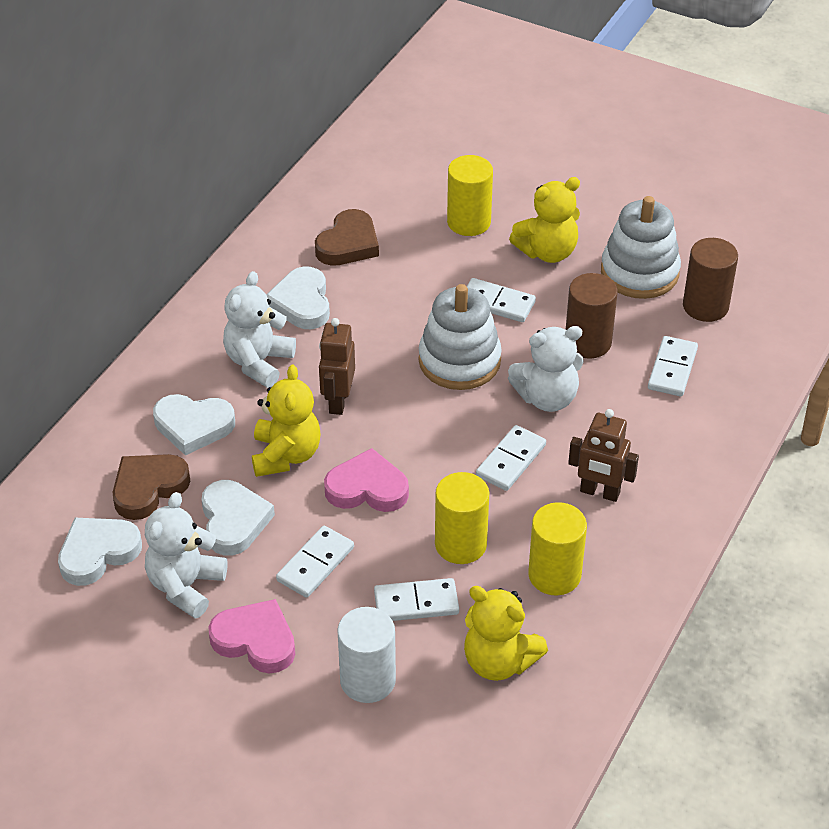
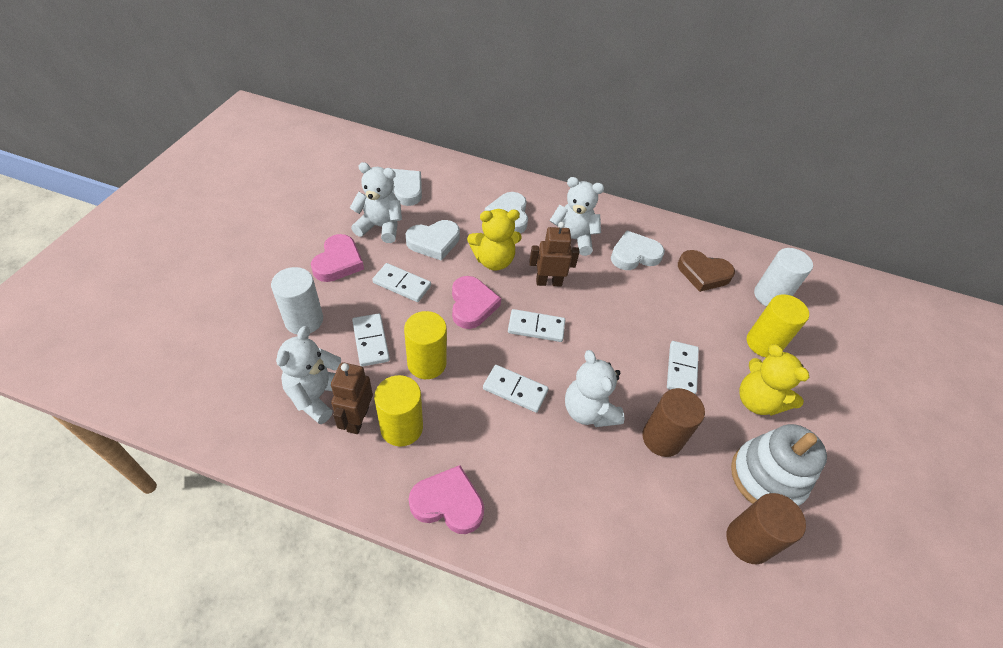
camera: 75 degrees right, 5 degrees up
brown heart [113,454,190,520] -> none
white stacking toy [419,284,502,390] -> none
yellow teddy bear [464,586,548,681] -> white teddy bear [276,326,341,424]
brown robot [568,409,639,502] -> brown robot moved to [331,362,373,434]
white domino [648,336,698,396] -> white domino moved to [508,309,565,342]
none -> pink heart [409,465,484,534]
none -> white cylinder [754,248,813,306]

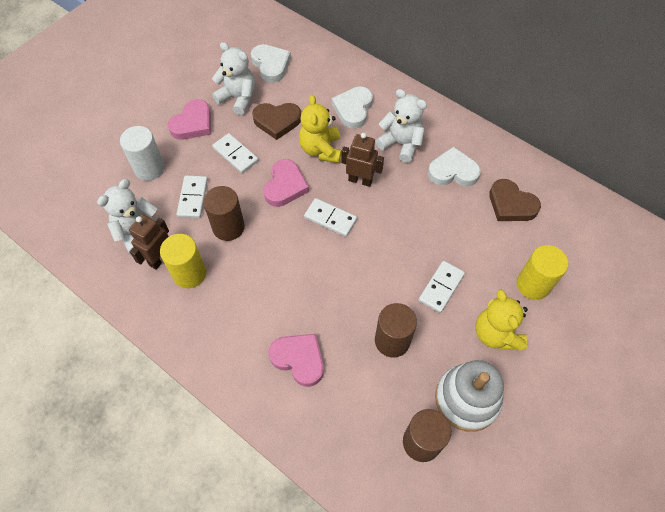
camera: 25 degrees right, 10 degrees up
yellow cylinder [404,311,447,379] -> brown cylinder [203,186,245,241]
white heart [405,220,460,261] -> brown heart [252,103,301,140]
pink heart [409,465,484,534] -> pink heart moved to [269,334,324,387]
yellow teddy bear [467,209,522,271] -> yellow teddy bear turned 75 degrees clockwise [299,95,341,163]
white domino [483,365,549,413] -> none
white teddy bear [565,350,624,427] -> none
white cylinder [754,248,813,306] -> none

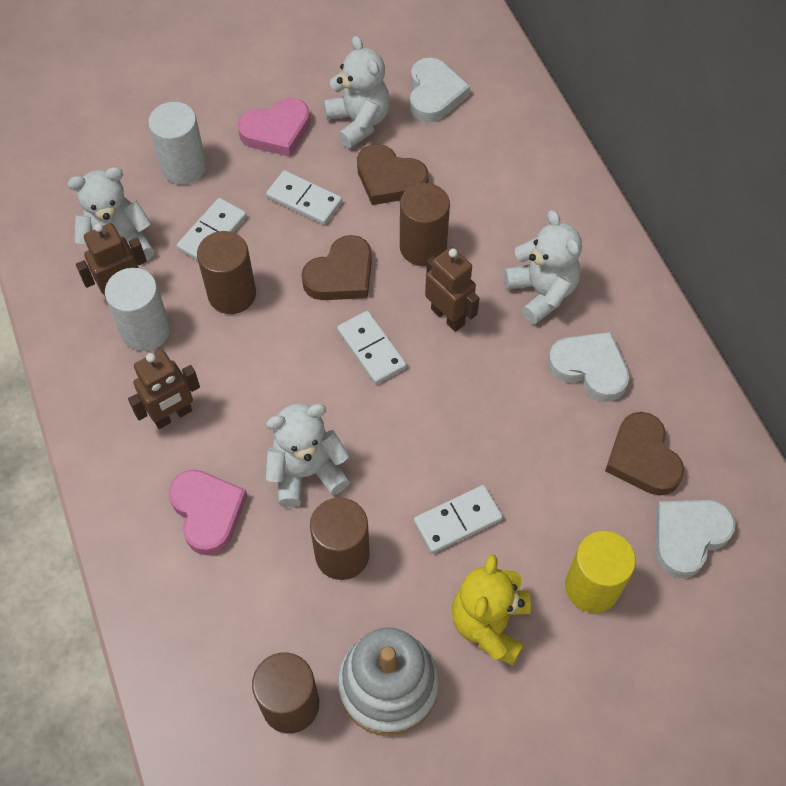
camera: 30 degrees right, 0 degrees up
yellow cylinder [160,234,206,288] -> white cylinder [105,268,170,351]
white domino [212,133,259,173] -> white domino turned 45 degrees counterclockwise [266,170,342,225]
pink heart [263,159,309,207] -> brown heart [301,235,372,300]
yellow teddy bear [299,95,341,163] -> brown cylinder [400,183,450,266]
white heart [332,86,373,129] -> white heart moved to [656,500,735,578]
none -> brown robot [128,350,200,429]
none -> white teddy bear [266,404,350,507]

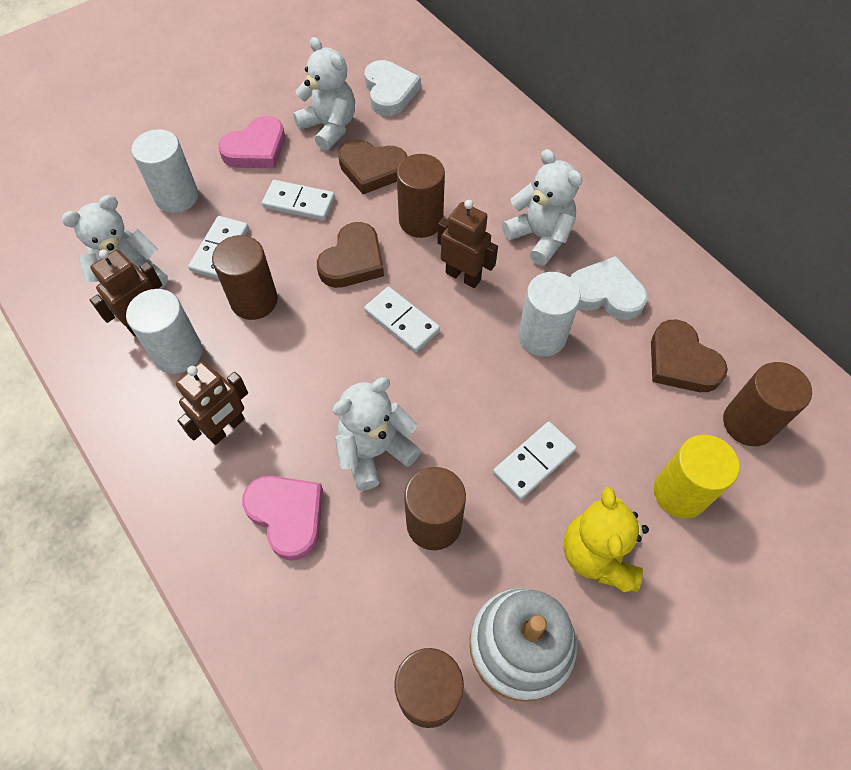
camera: 15 degrees left, 0 degrees up
white heart [656,500,735,578] -> brown cylinder [723,362,812,446]
none -> white cylinder [518,272,581,356]

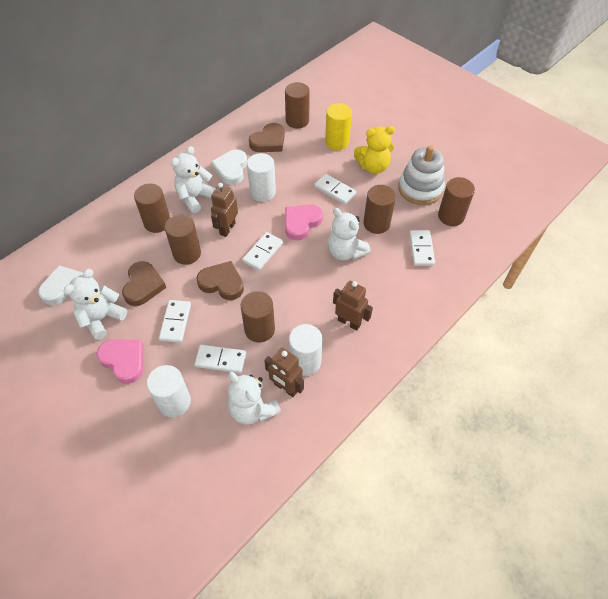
camera: 100 degrees left, 5 degrees down
pink heart [242,476,323,561] -> pink heart moved to [285,204,323,241]
none -> brown cylinder [134,184,170,233]
none -> white domino [409,230,435,266]

